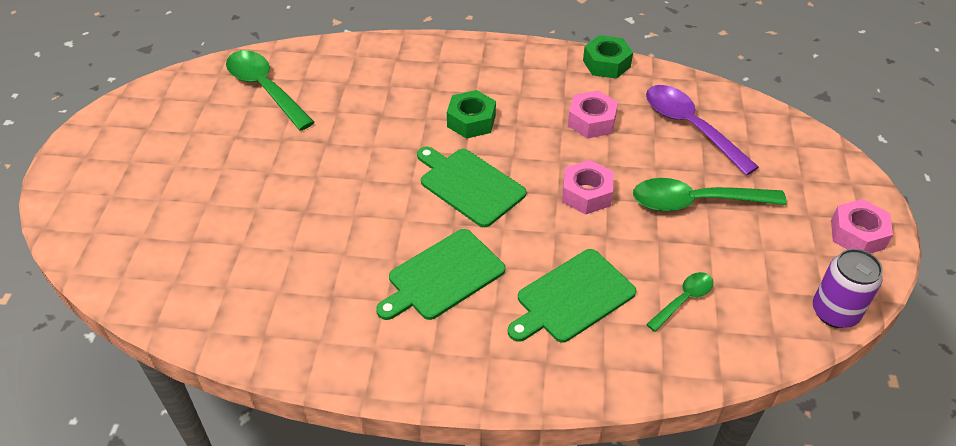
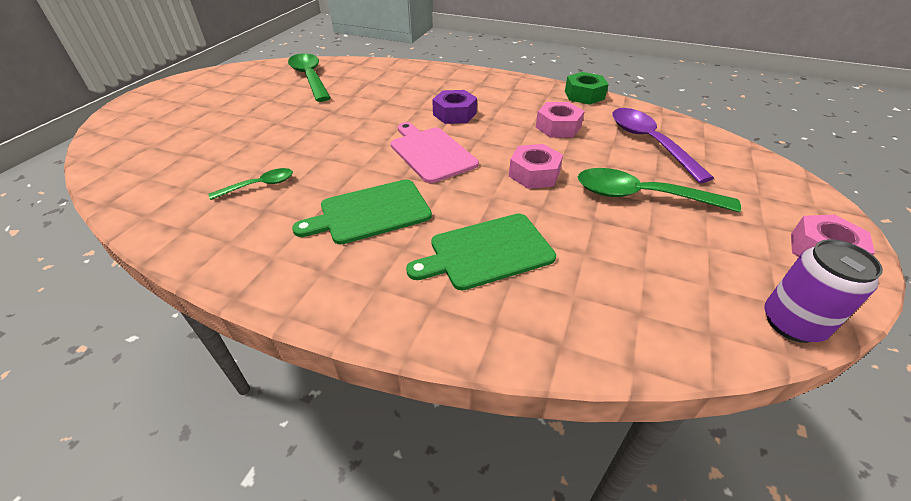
camera: 15 degrees right, 5 degrees down
green cutting board [417,147,527,227] -> pink cutting board [391,122,479,183]
green nut [447,90,496,139] -> purple nut [432,90,477,124]
green spoon [646,272,713,332] -> green spoon moved to [209,168,293,200]

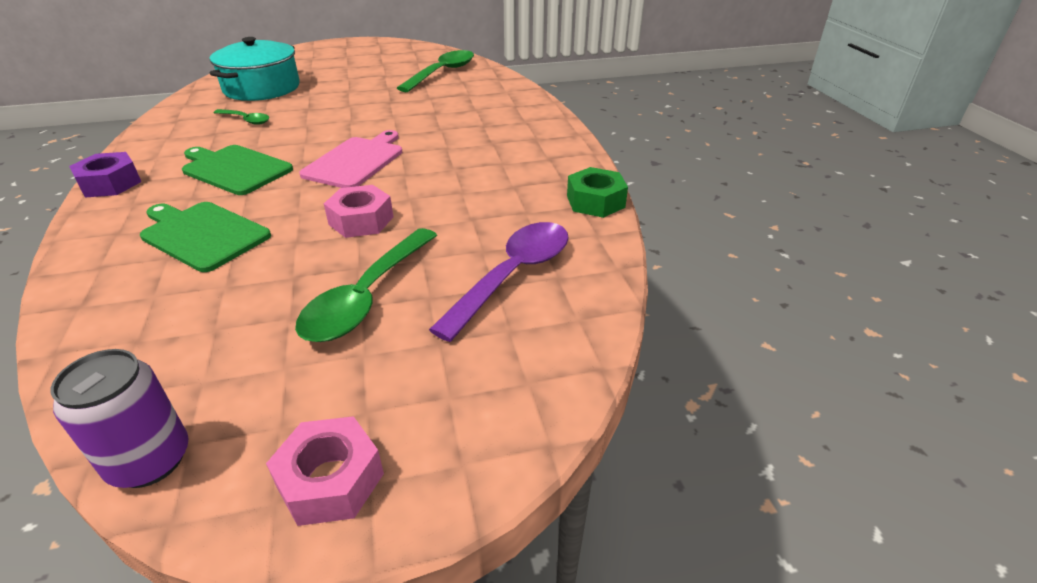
camera: 55 degrees right, 5 degrees down
purple nut [432,90,477,124] -> purple nut moved to [69,152,141,197]
pink nut [536,102,585,137] -> none
green spoon [578,168,741,212] -> green spoon turned 135 degrees counterclockwise [295,228,437,342]
none -> turquoise pot [210,37,300,101]

